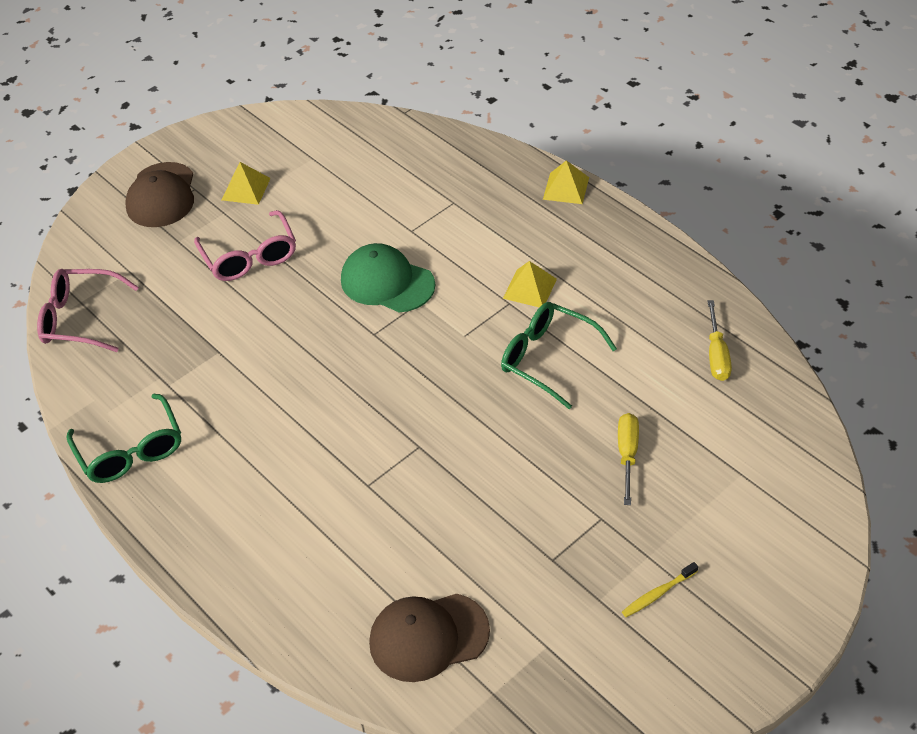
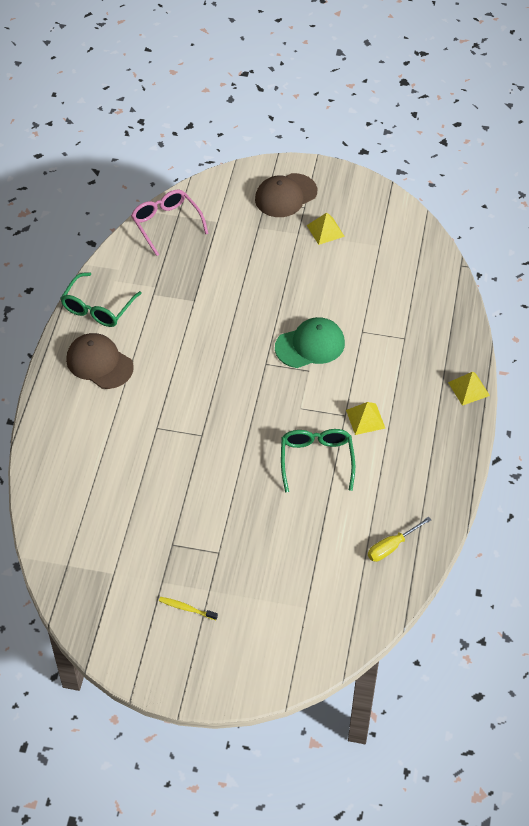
camera: 50 degrees right, 5 degrees up
pink glasses [194,210,296,281] -> none
green cap [341,243,435,312] -> green cap turned 75 degrees clockwise [275,317,345,368]
brown cap [369,594,490,682] -> brown cap moved to [66,333,134,389]
yellow screwdriver [618,413,639,505] -> none

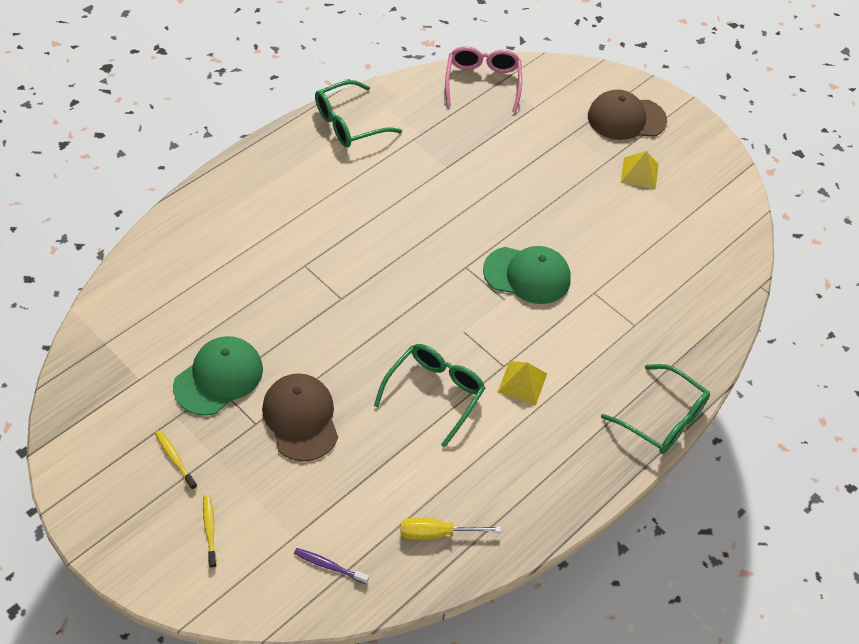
camera: 30 degrees right, 0 degrees up
brown cap [66,333,134,389] -> brown cap moved to [262,373,338,462]
yellow pyramid [448,372,490,406] -> green glasses [601,364,710,454]
none -> green cap [173,336,263,416]
none -> yellow toothbrush [203,495,217,568]
none -> purple toothbrush [294,548,369,584]

